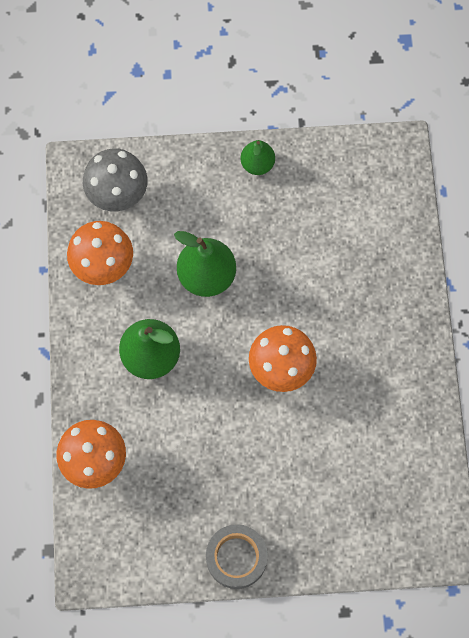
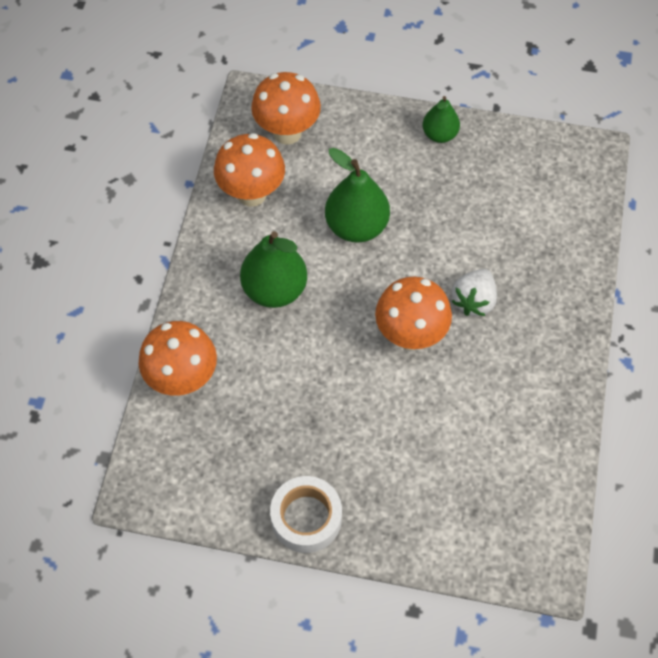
camera: 15 degrees right, 10 degrees down
grey mushroom [83,149,148,211] -> orange mushroom [251,72,321,145]
grey tape [206,524,268,589] -> white tape [270,476,342,553]
none -> white strawberry [451,269,497,316]

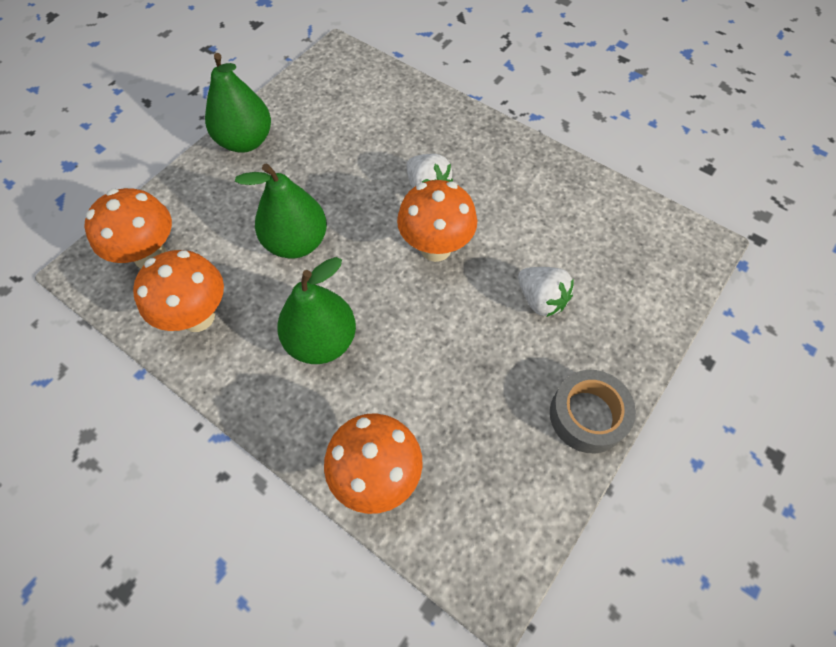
camera: 65 degrees left, 0 degrees up
white tape [270,476,342,553] -> grey tape [550,370,636,453]
green pear [422,96,460,143] -> green pear [205,53,271,153], size x1.65
none -> white strawberry [518,267,574,317]

